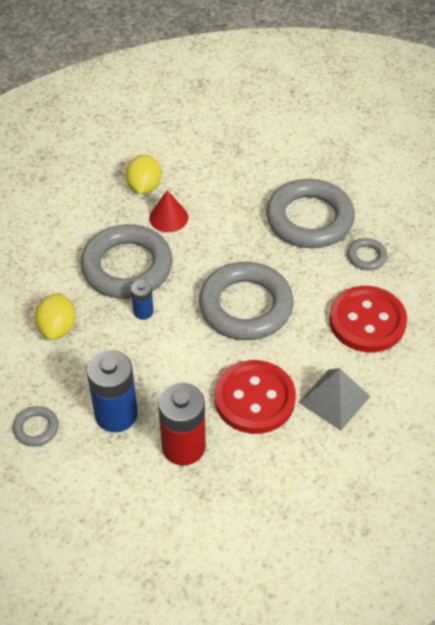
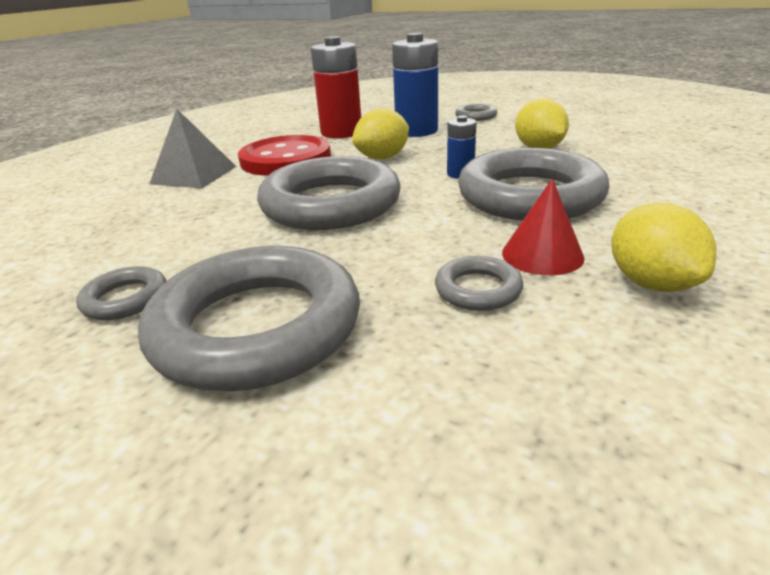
camera: 160 degrees right, 20 degrees down
red button [329,286,407,352] -> none
none -> yellow lemon [352,108,409,159]
none -> grey ring [435,256,523,311]

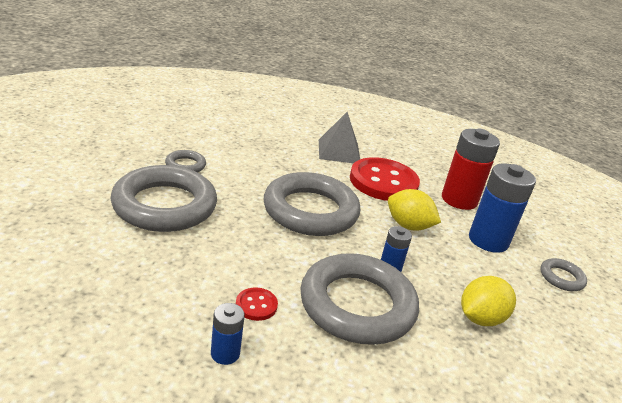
camera: 65 degrees right, 0 degrees up
grey ring [435,256,523,311] -> none
red cone [502,179,585,275] -> red button [236,288,278,321]
yellow lemon [611,203,716,292] -> blue battery [211,303,245,365]

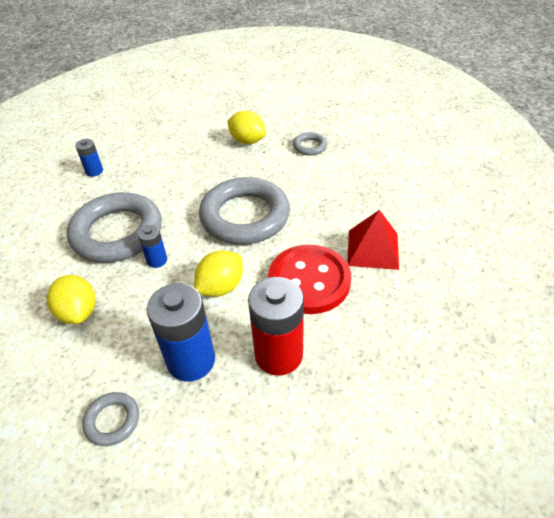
camera: 105 degrees right, 15 degrees up
grey ring [110,165,217,232] -> yellow lemon [227,111,266,144]
red button [236,288,278,321] -> none
grey pyramid [319,112,360,163] -> red pyramid [347,210,399,270]

